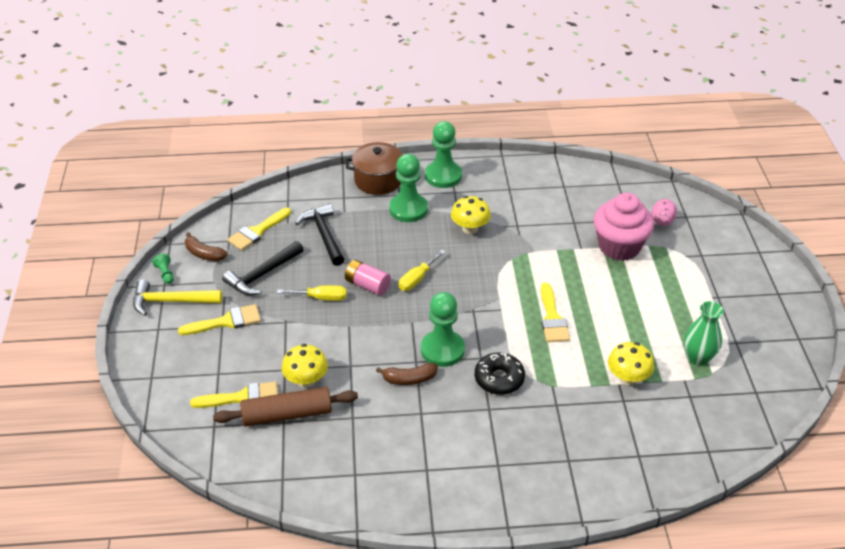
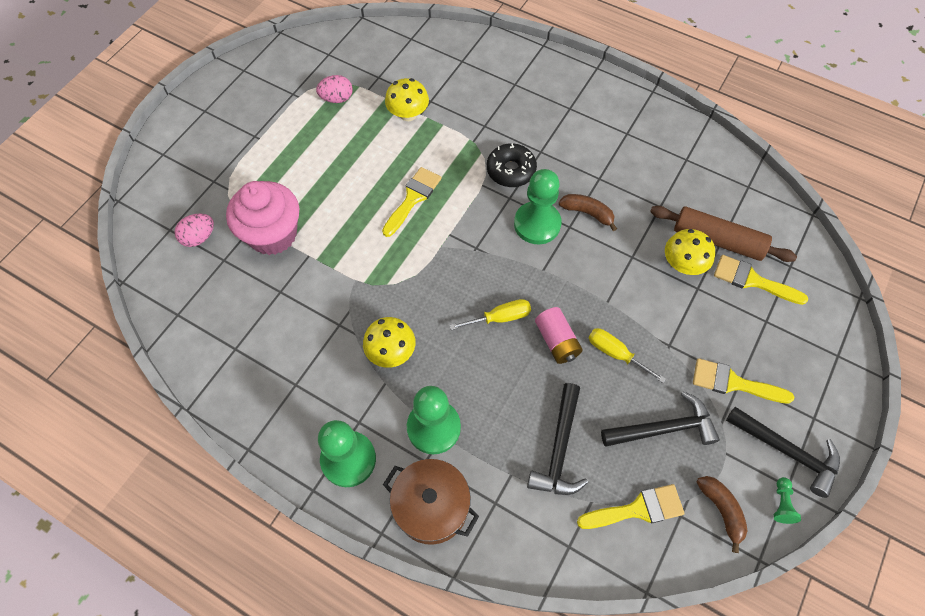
camera: 145 degrees left, 20 degrees up
yellow hammer [133,279,222,316] -> black hammer [726,407,840,498]
green vase [684,301,724,366] -> pink egg [316,75,353,103]

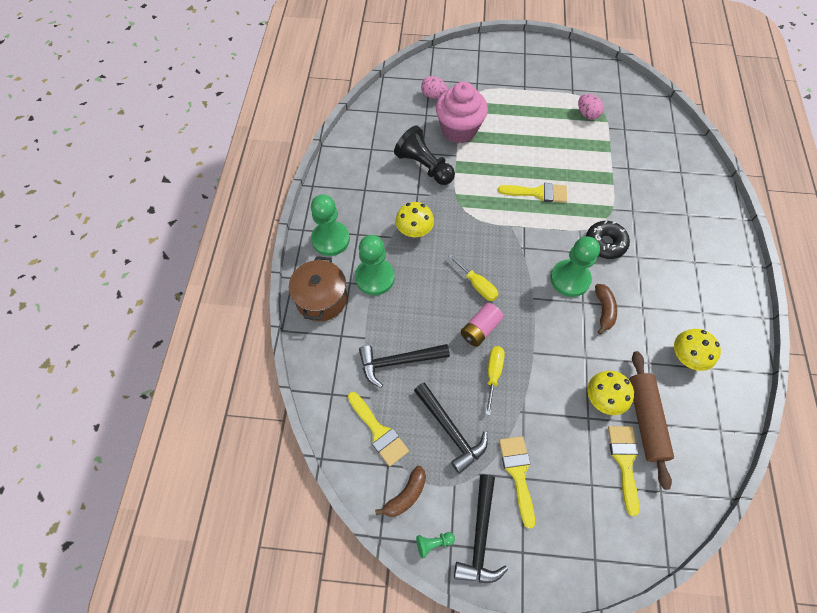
camera: 65 degrees right, 0 degrees up
yellow mushroom [385,78,429,121] -> yellow mushroom moved to [674,329,721,371]
none -> black pawn [394,125,455,185]

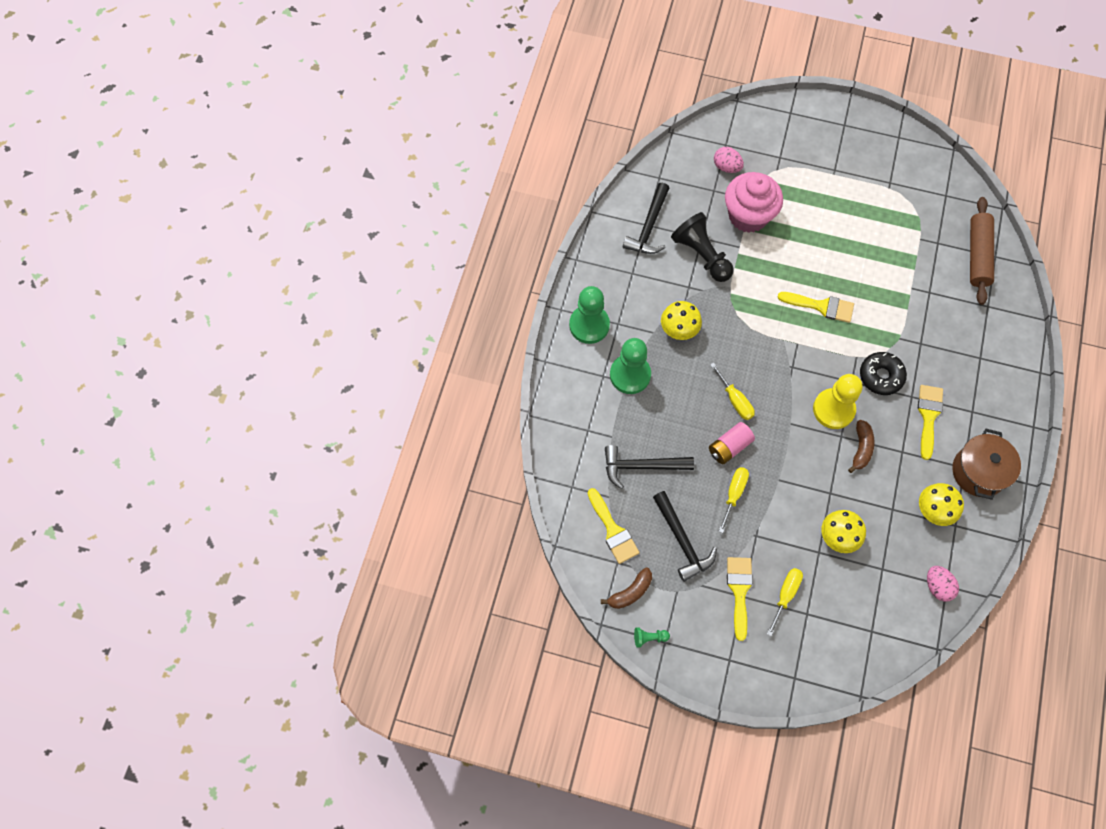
camera: 10 degrees right, 5 degrees up
brown pot [289,256,347,321] -> brown pot moved to [952,428,1021,500]
black hammer [454,474,508,583] -> black hammer moved to [623,183,669,254]
green pawn [550,236,600,297] -> yellow pawn [813,374,863,429]
pink egg [578,94,604,120] -> pink egg moved to [927,566,959,602]
yellow brush [608,426,639,516] -> yellow brush moved to [918,385,943,460]
brown rolling pin [629,351,674,490] -> brown rolling pin moved to [970,197,994,305]
none -> yellow screwdriver [767,568,803,636]

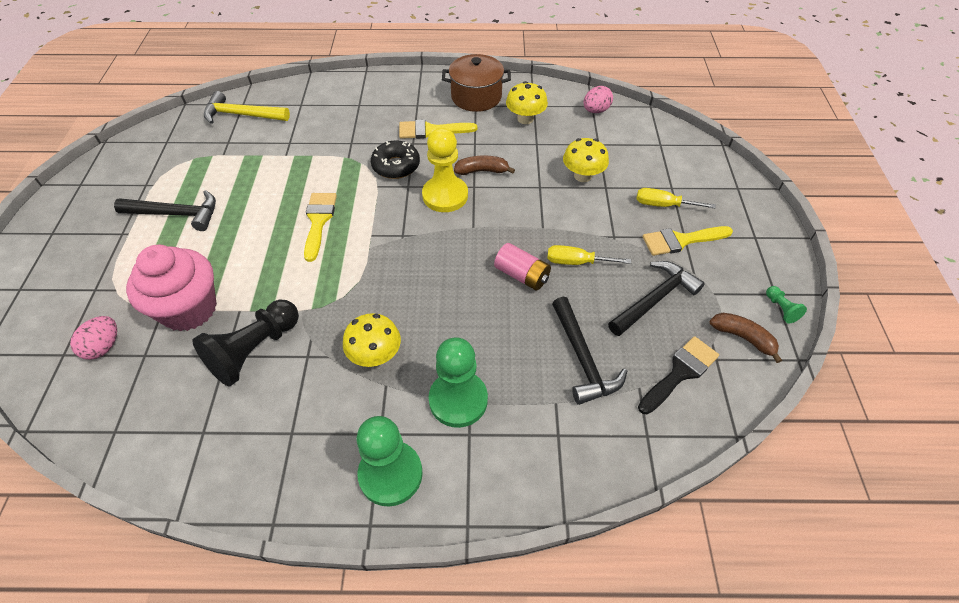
camera: 105 degrees left, 15 degrees down
yellow brush [588,488,640,564] -> black brush [638,336,719,414]
black hammer [623,183,669,254] -> black hammer moved to [114,190,216,231]
yellow screwdriver [710,363,755,420] -> none
brown rolling pin [970,197,994,305] -> yellow hammer [204,91,290,124]

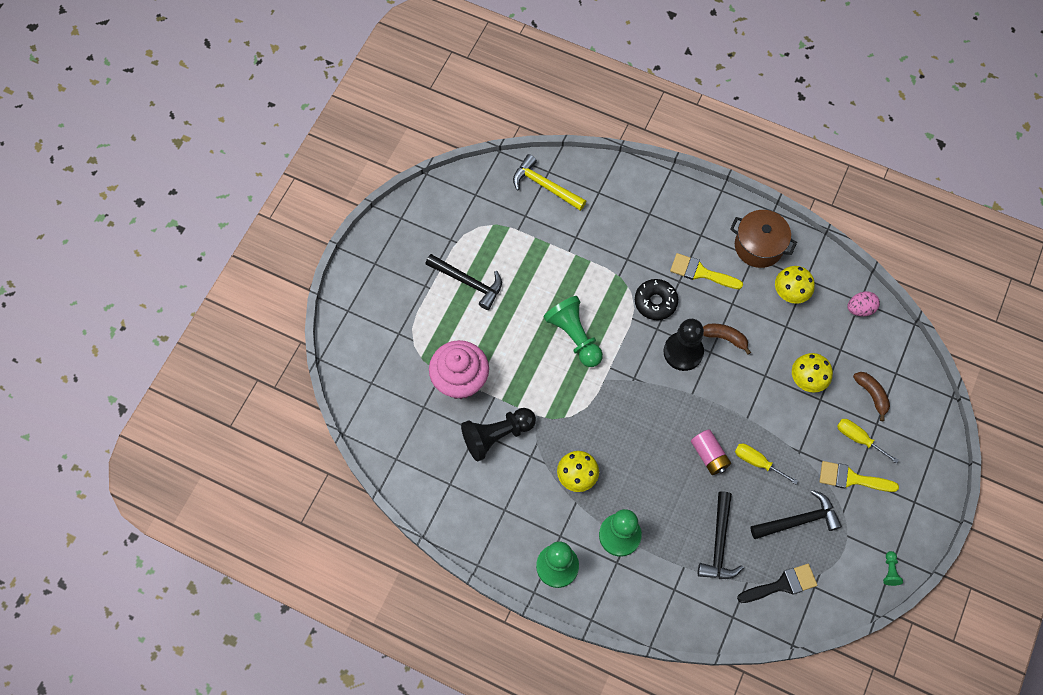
camera: 25 degrees right, 15 degrees up
pink egg [70,316,117,360] -> none
yellow brush [304,193,337,262] -> green pawn [543,296,603,367]
yellow pawn [422,128,468,212] -> black pawn [664,319,704,371]
brown banana [710,313,782,363] -> brown banana moved to [853,372,890,421]

